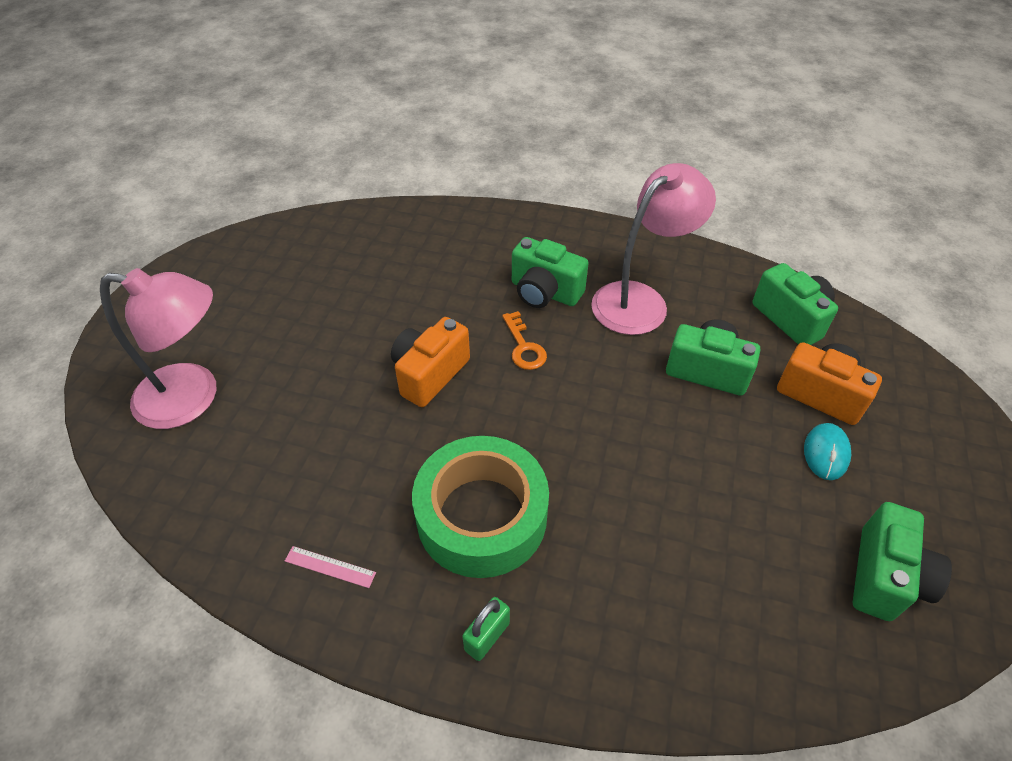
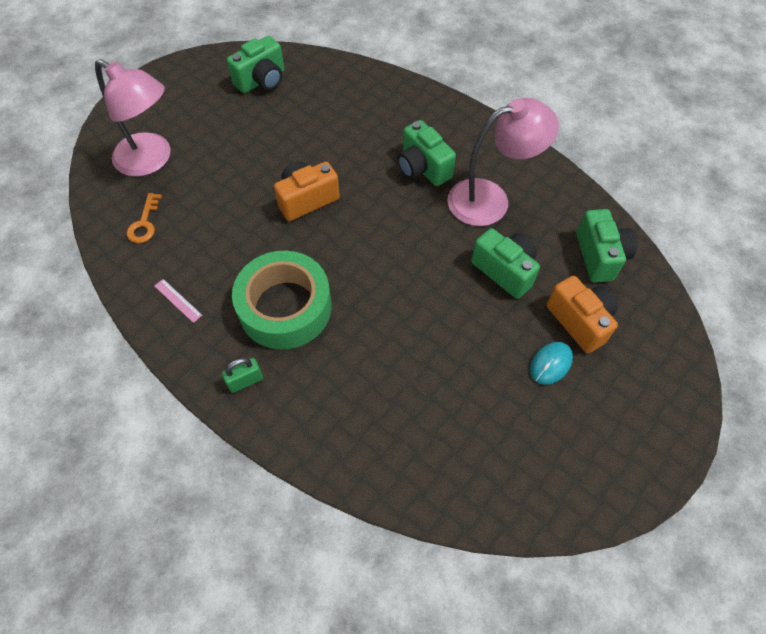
camera: 25 degrees right, 10 degrees up
orange key [502,311,547,370] -> orange key moved to [127,193,162,243]
green camera [852,502,952,621] -> green camera moved to [227,36,284,93]

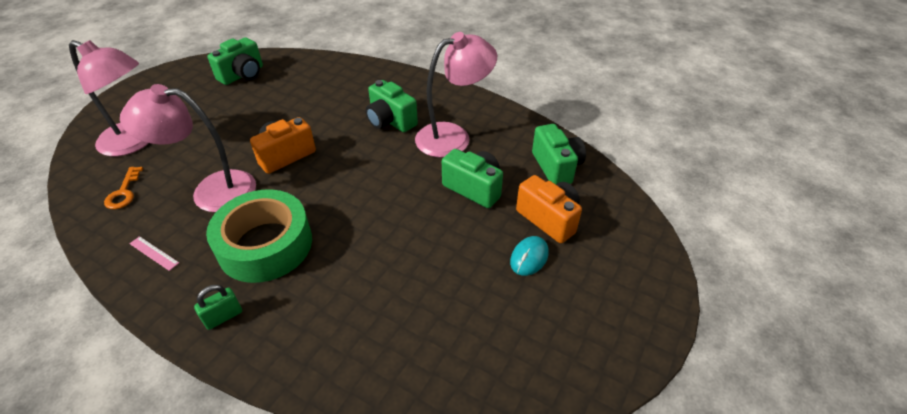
camera: 10 degrees left, 15 degrees down
none -> pink lamp [120,84,256,213]

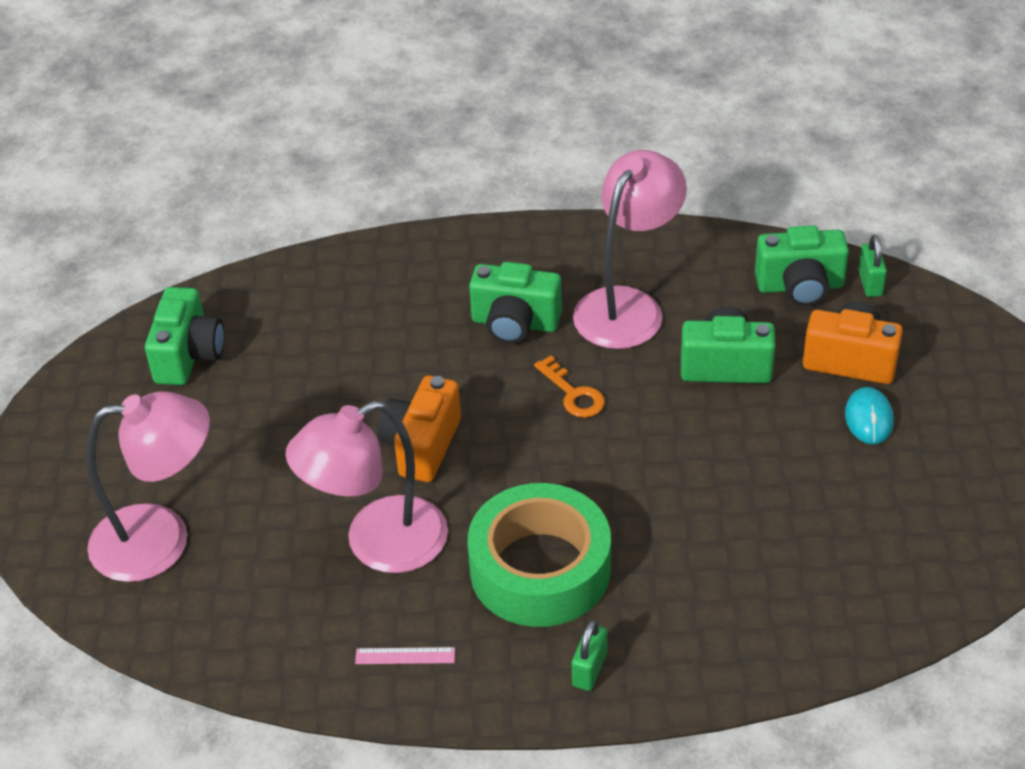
camera: 30 degrees left, 0 degrees up
orange key [104,167,143,209] -> orange key moved to [534,355,605,418]
green camera [532,124,586,184] -> green camera turned 135 degrees clockwise [755,226,849,306]
none -> green padlock [858,235,887,297]

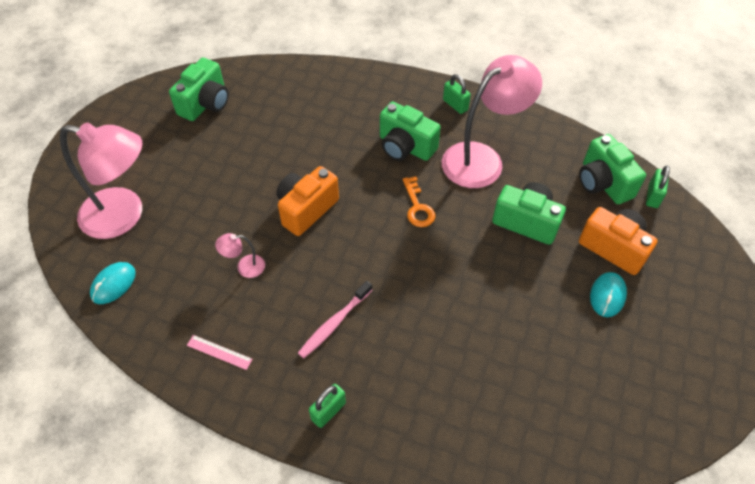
camera: 20 degrees right, 10 degrees up
pink lamp [285,401,448,573] -> pink lamp [215,233,265,278], size x0.41
green tape [468,483,611,627] -> pink toothbrush [298,281,372,358]
green camera [755,226,849,306] -> green camera turned 45 degrees clockwise [579,134,646,204]
none -> turquoise mouse [90,262,136,304]
none -> green padlock [443,74,471,114]

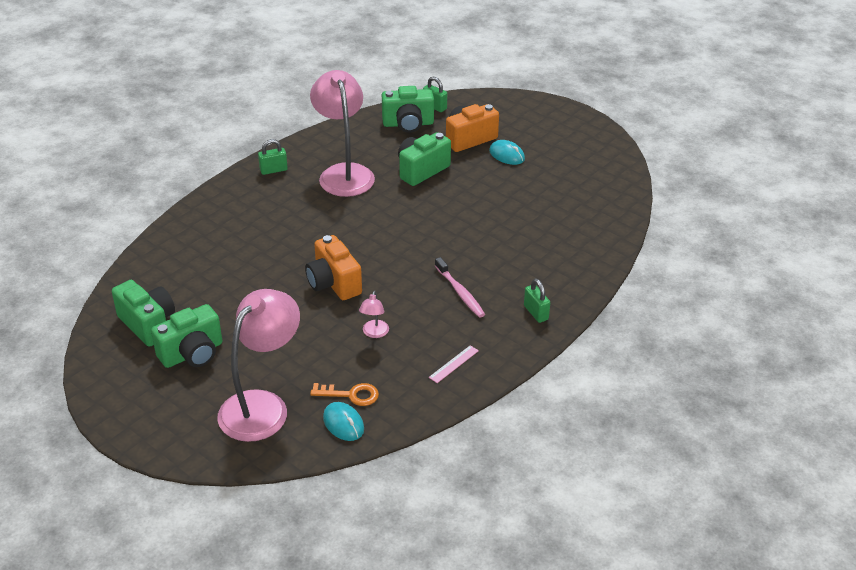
camera: 70 degrees left, 15 degrees down
green camera [380,102,441,161] -> green camera moved to [151,304,222,368]
orange key [403,176,435,227] -> orange key moved to [310,383,379,406]

